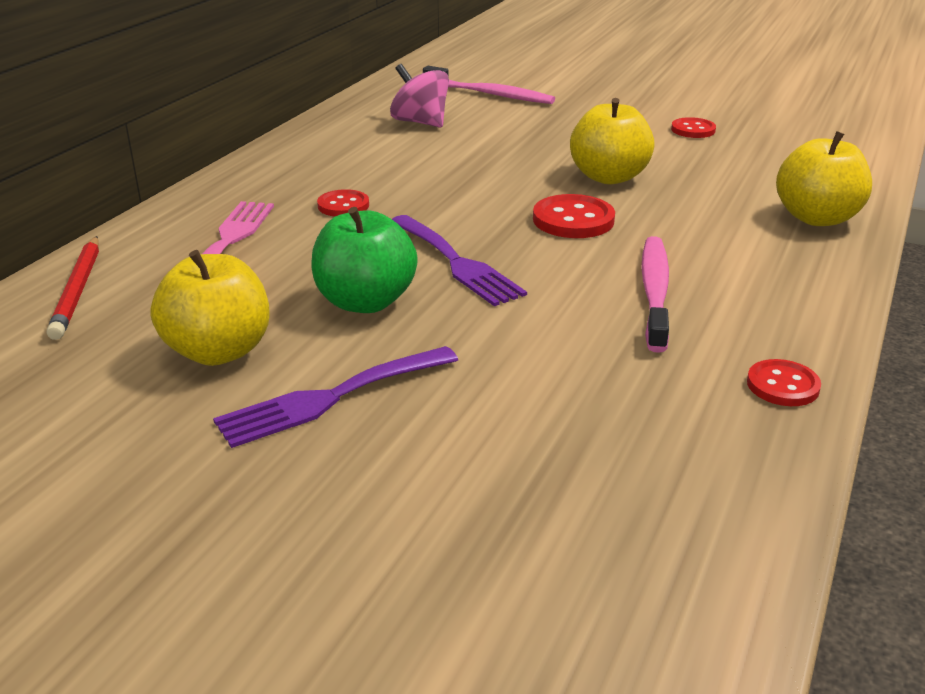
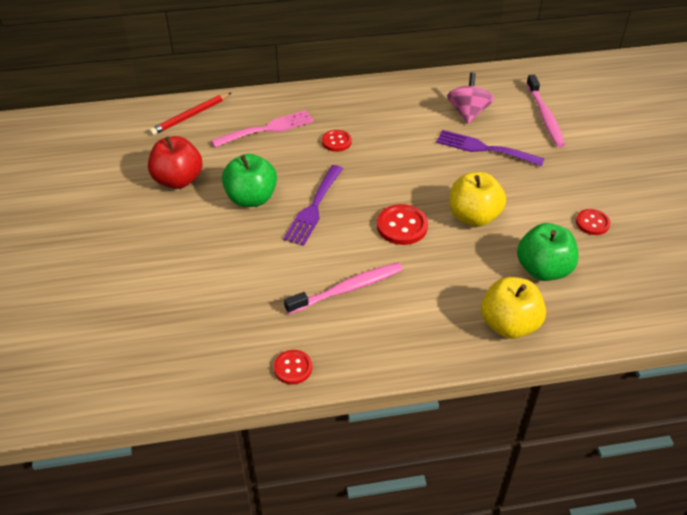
camera: 55 degrees right, 15 degrees up
yellow apple [150,250,270,366] -> red apple [148,136,203,189]
purple fork [213,346,458,448] -> purple fork moved to [436,130,545,166]
none -> green apple [517,223,578,281]

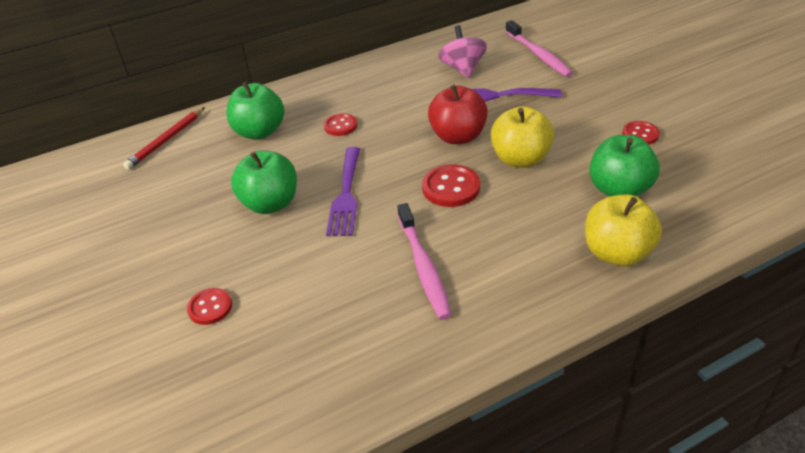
camera: 15 degrees left, 5 degrees down
red apple [148,136,203,189] -> red apple moved to [428,85,488,144]
pink fork [211,110,314,147] -> green apple [226,81,284,139]
red button [274,350,312,384] -> red button moved to [187,288,232,325]
pink toothbrush [284,262,403,314] -> pink toothbrush turned 120 degrees clockwise [397,203,452,320]

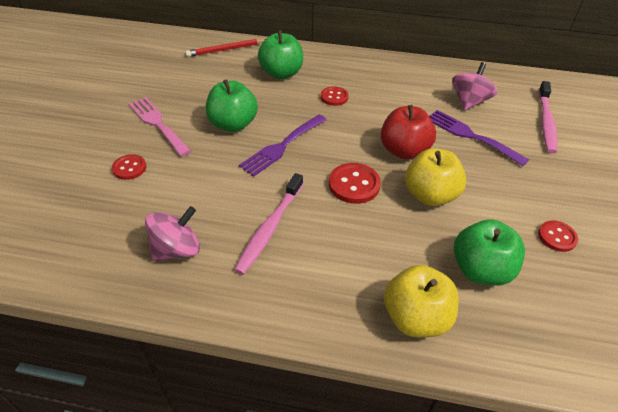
camera: 35 degrees right, 5 degrees up
none -> pink fork [128,97,191,157]
none -> pink spinning top [145,206,200,261]

